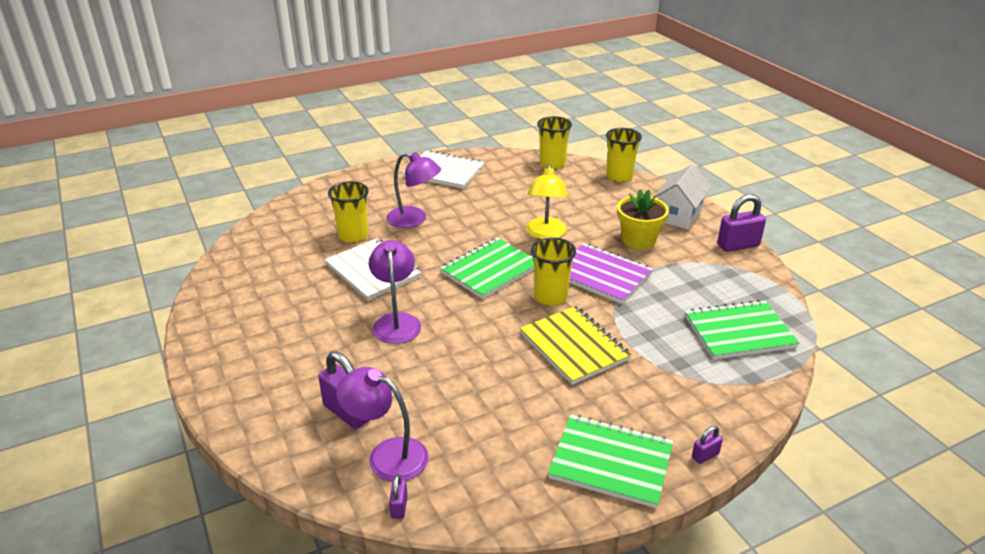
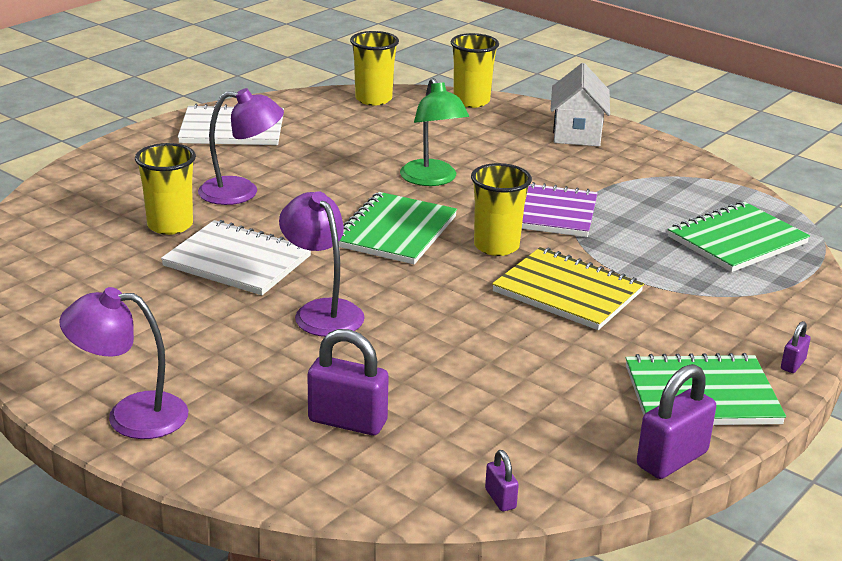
camera: 25 degrees left, 5 degrees down
purple lamp [336,367,429,482] -> purple lamp moved to [59,287,188,439]
yellow lamp [526,164,568,239] -> green lamp [400,78,469,186]
yellow flower pot [617,189,669,250] -> none
purple padlock [717,194,766,252] -> purple padlock moved to [637,364,716,479]

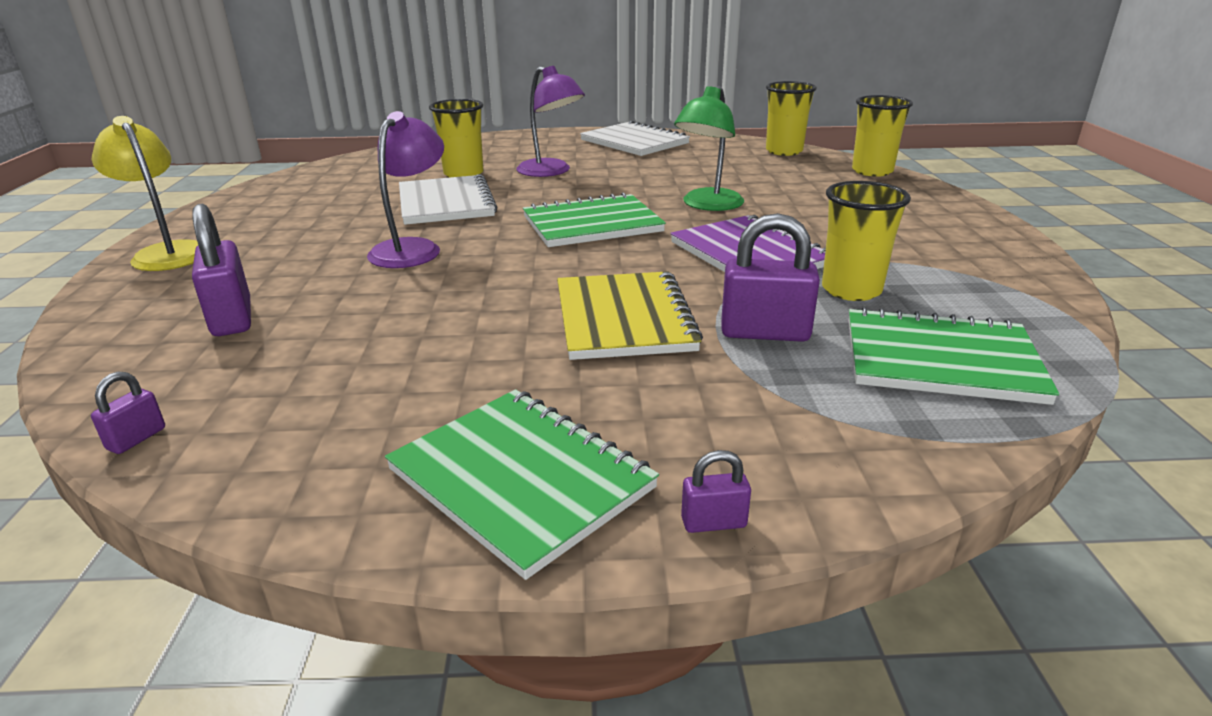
camera: 50 degrees right, 0 degrees up
purple lamp [59,287,188,439] -> yellow lamp [92,116,198,271]
yellow cup [471,163,532,256] -> yellow cup moved to [822,181,911,301]
white house [551,63,610,146] -> none
purple padlock [637,364,716,479] -> purple padlock moved to [721,213,820,342]

